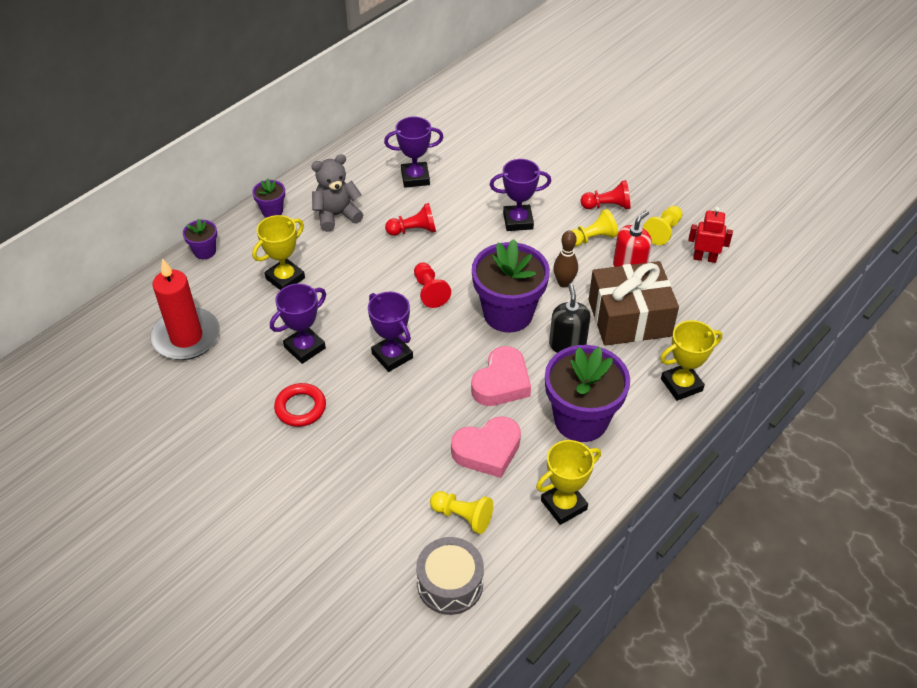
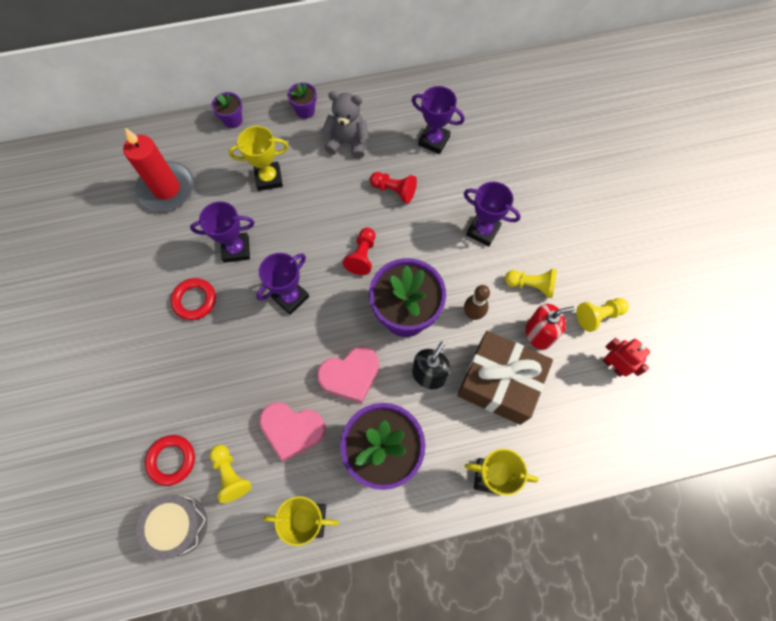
camera: 35 degrees right, 20 degrees up
purple trophy [368,292,413,372] -> purple trophy turned 45 degrees clockwise [256,253,309,315]
red pawn [581,180,630,210] -> none
none -> red ring [145,435,195,486]

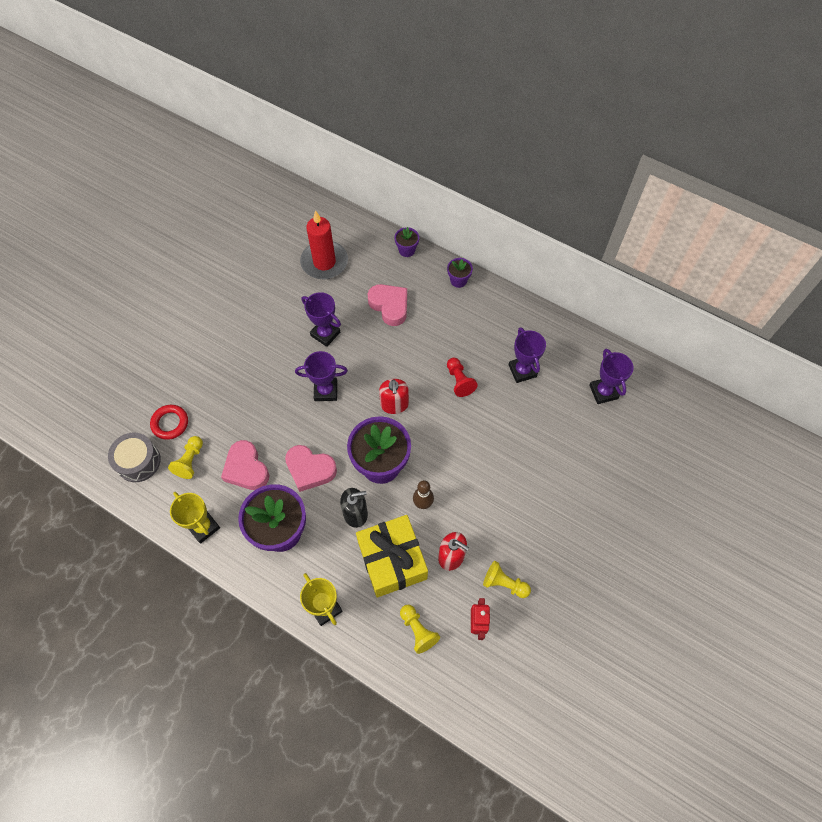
camera: 45 degrees right, 5 degrees down
red ring [171,278,216,320] -> none
yellow trophy [228,126,289,191] -> pink heart [368,284,407,326]
grey teddy bear [322,91,369,159] -> none
red pawn [343,228,375,275] -> red soap dispenser [379,379,409,414]
brown gift [457,331,553,425] -> yellow gift [356,515,428,597]
purple trophy [464,182,520,246] -> purple trophy moved to [589,349,634,404]
yellow pawn [505,269,557,298] -> yellow pawn moved to [400,605,440,654]

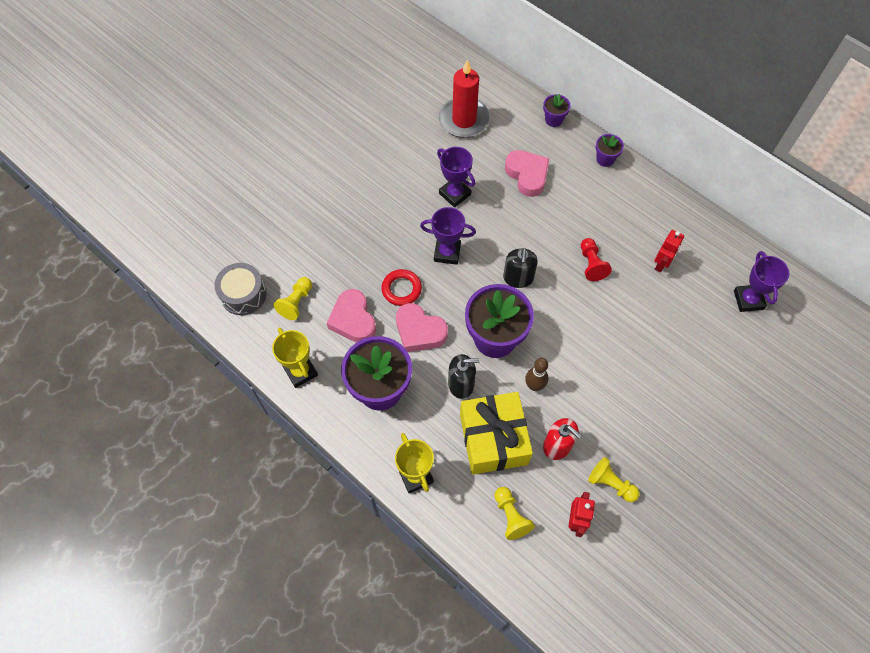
camera: 10 degrees right, 0 degrees up
red ring [150,405,188,440] -> red ring moved to [382,269,422,306]
red soap dispenser [379,379,409,414] -> black soap dispenser [503,248,538,288]
purple trophy [509,327,546,383] -> red robot [655,230,684,273]

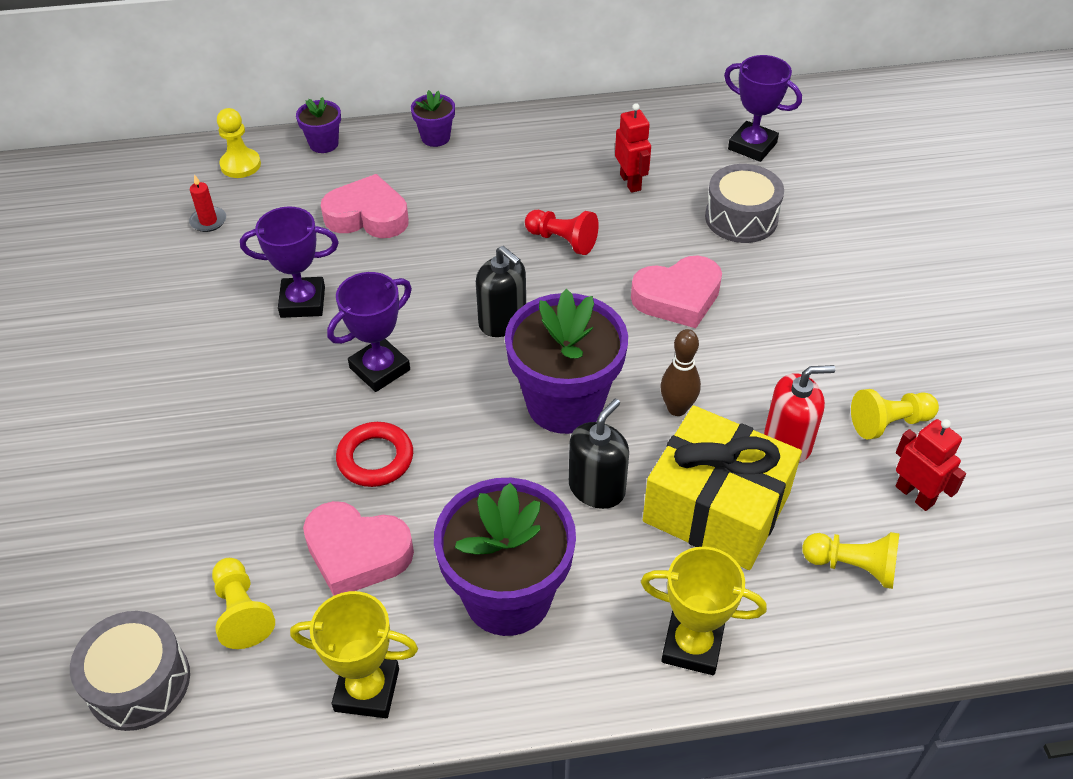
camera: 50 degrees left, 15 degrees down
pink heart [396,303,448,352] -> pink heart moved to [631,256,722,328]
red candle [439,60,490,138] -> red candle [189,174,226,232], size x0.41
none -> yellow pawn [217,108,261,178]
none -> grey drum [705,164,784,243]

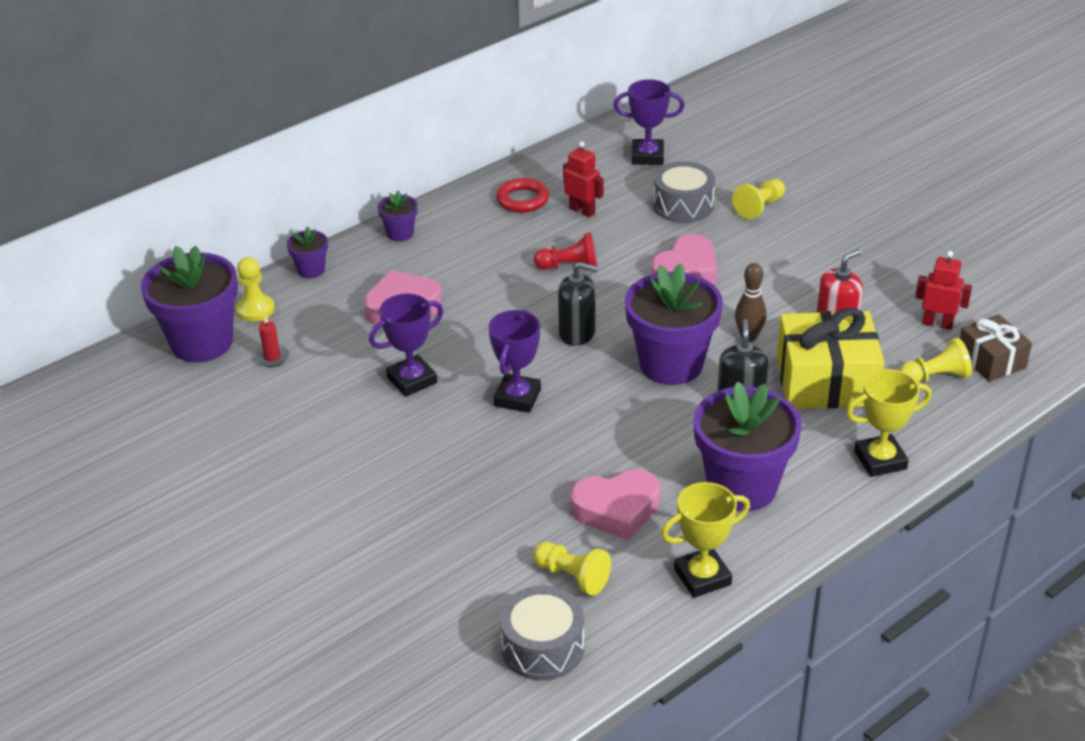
camera: 30 degrees left, 10 degrees down
red ring [336,422,413,487] -> red ring moved to [496,178,549,213]
yellow pawn [851,389,939,439] -> yellow pawn moved to [732,179,785,220]
none -> purple flower pot [141,246,238,362]
none -> brown gift [960,314,1032,382]

